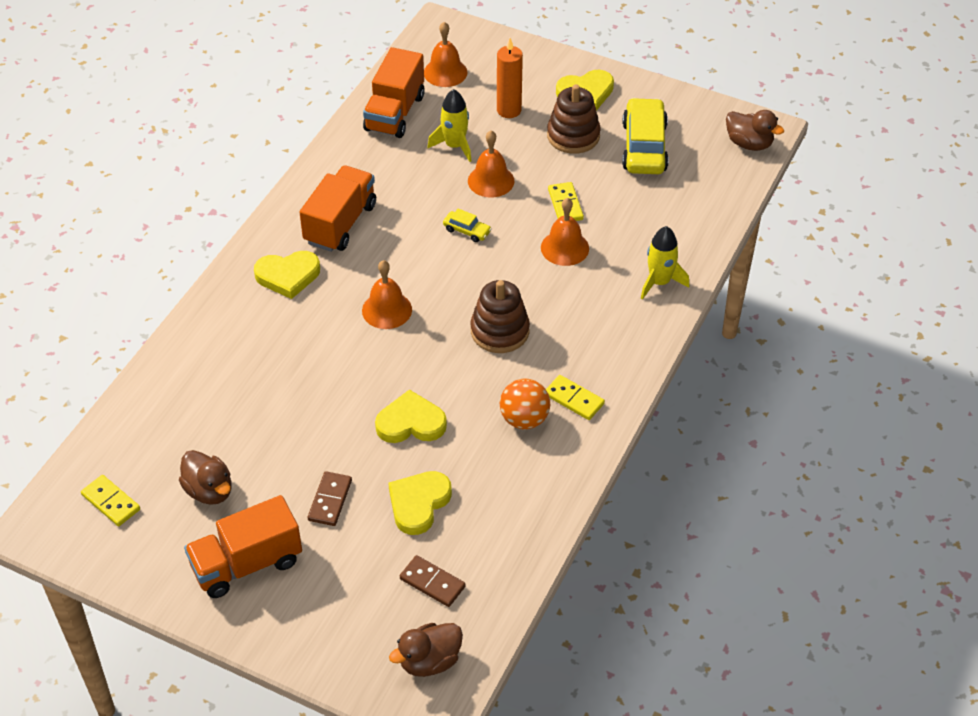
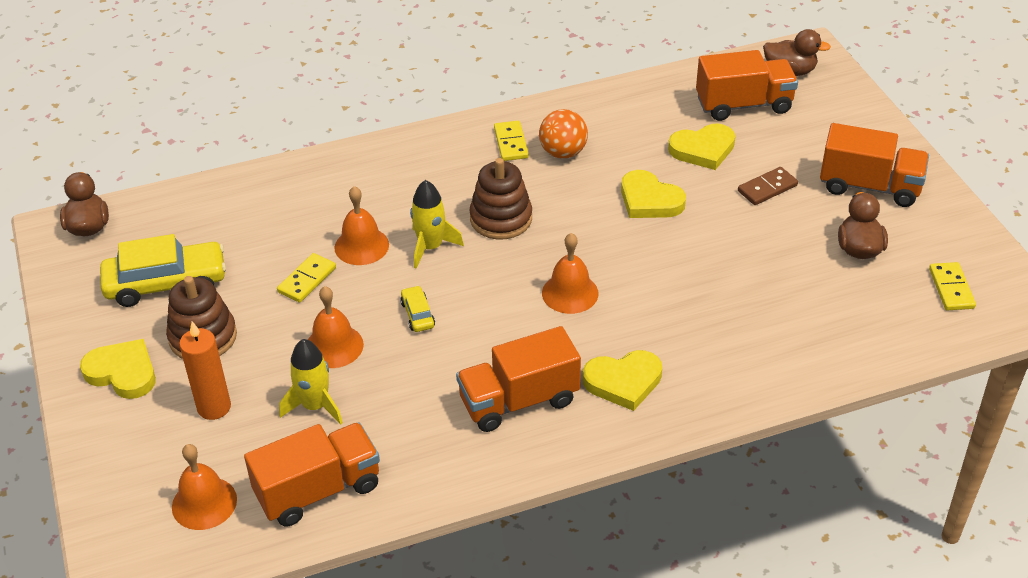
camera: 135 degrees left, 5 degrees down
yellow heart [254,251,320,299] -> yellow heart turned 135 degrees clockwise [583,350,662,411]
brown domino [400,555,466,607] -> orange truck [696,50,798,121]
yellow car [622,98,669,174] -> yellow car turned 150 degrees counterclockwise [100,234,226,307]
yellow rocket [641,226,689,300] -> yellow rocket moved to [410,180,464,269]

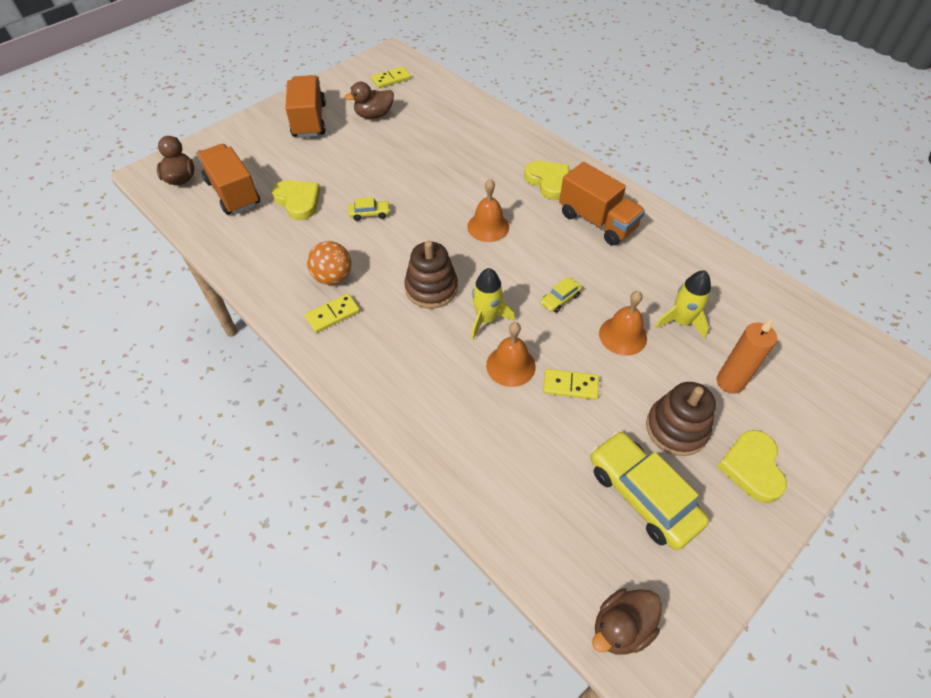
camera: 115 degrees left, 10 degrees up
orange bell [172,444,237,530] -> none
orange truck [244,422,380,526] -> none
yellow heart [621,170,686,218] -> yellow car [348,197,390,221]
brown domino [738,167,798,205] -> none

